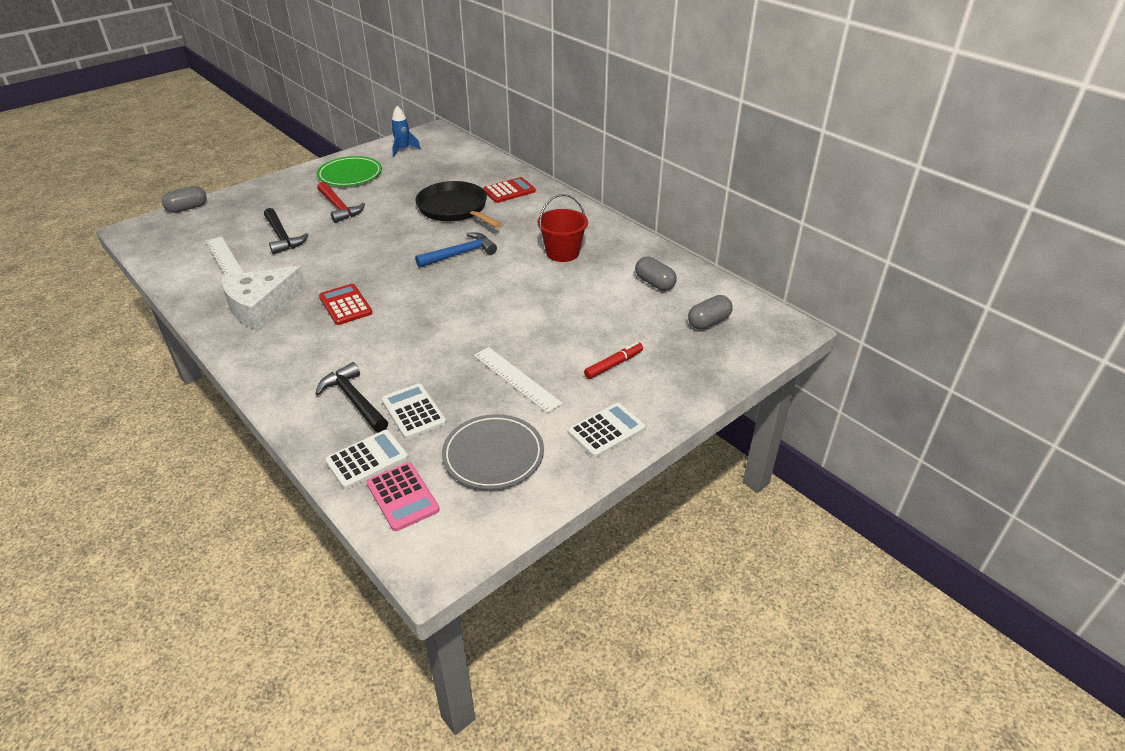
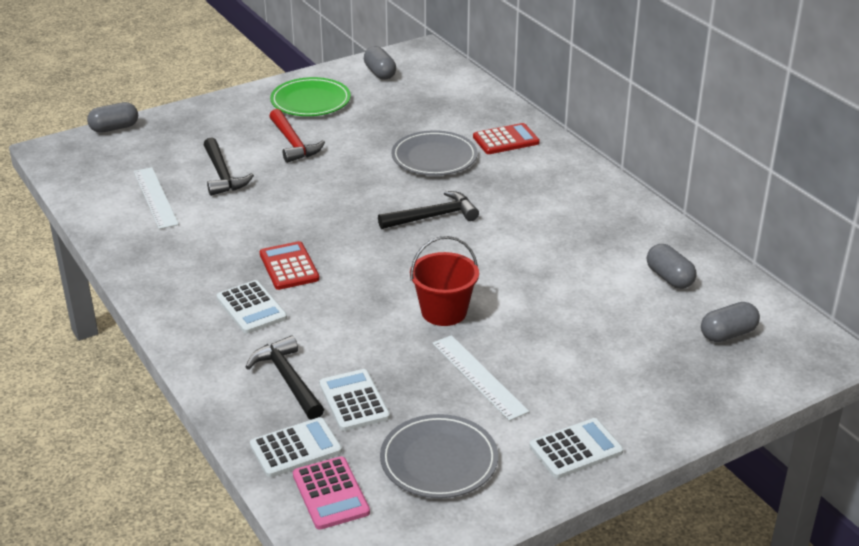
camera: 10 degrees right, 5 degrees down
white cheese [221,266,307,331] -> none
blue rocket [391,106,421,157] -> grey capsule [364,46,396,80]
black pan [415,181,502,228] -> grey plate [391,130,478,176]
blue hammer [415,232,497,268] -> black hammer [378,191,479,229]
red bucket [538,194,588,262] -> red bucket moved to [410,236,479,326]
red marker [584,342,643,379] -> none
none -> white calculator [216,280,287,334]

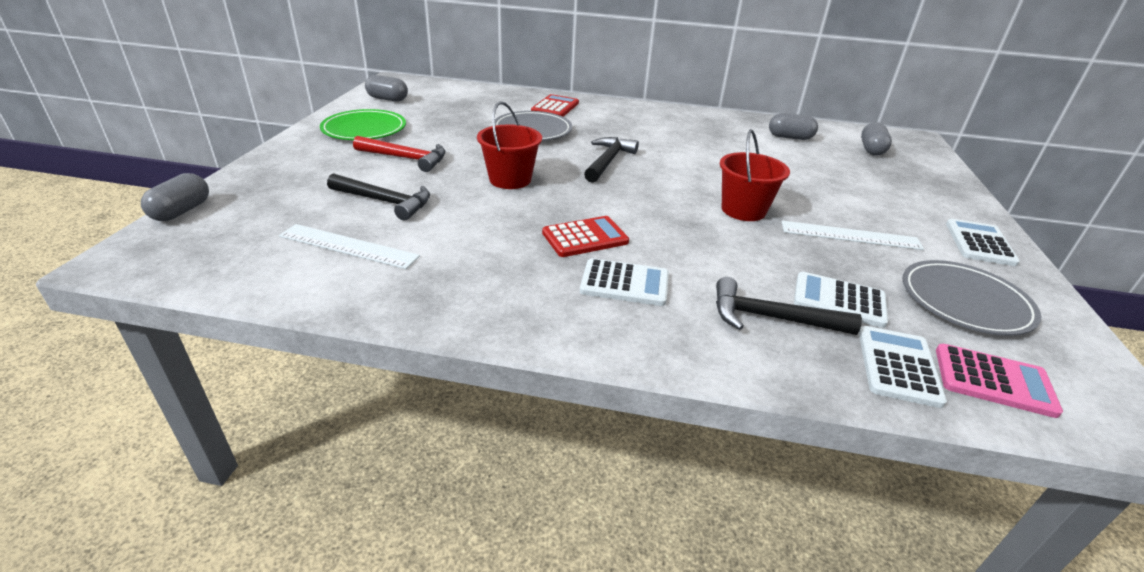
camera: 50 degrees left, 0 degrees up
red calculator [260,241,320,290] -> red calculator turned 135 degrees clockwise [542,216,629,257]
none -> red bucket [477,101,542,189]

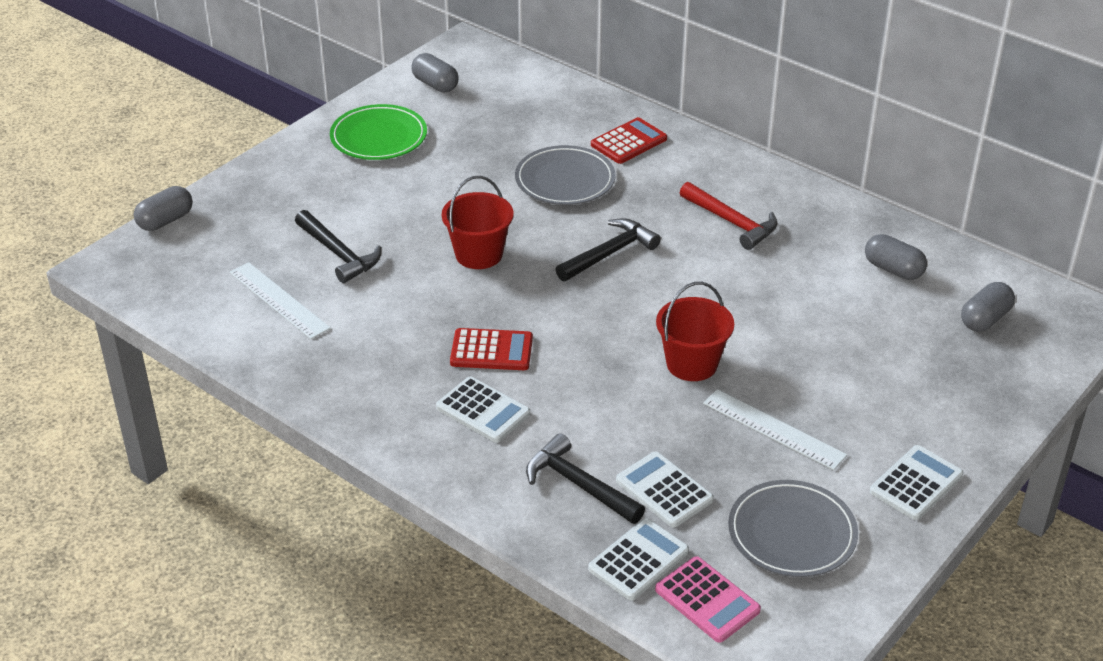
camera: 30 degrees right, 5 degrees up
red hammer [353,136,446,172] -> red hammer moved to [680,182,777,250]

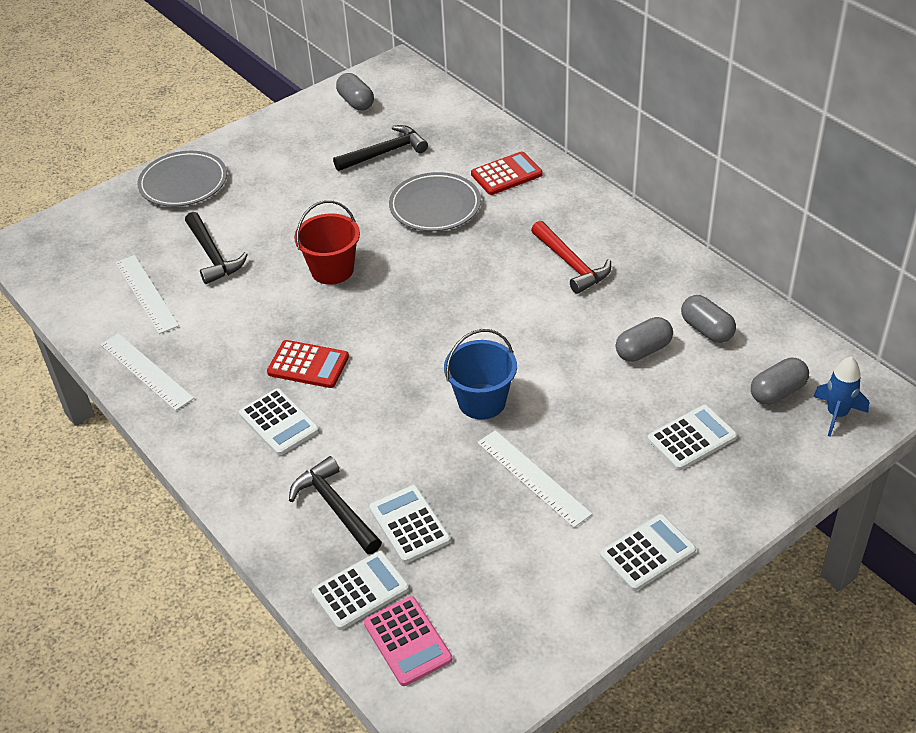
camera: 15 degrees right, 5 degrees up
grey capsule [134,186,193,231] -> grey capsule moved to [615,317,673,362]
green plate [330,104,427,160] -> none
black hammer [556,218,661,281] -> black hammer moved to [333,125,428,171]
red bucket [656,282,734,381] -> blue bucket [444,329,517,420]
grey plate [728,480,858,577] -> grey plate moved to [137,151,227,207]
none -> white ruler [100,333,194,411]
none -> white calculator [647,405,737,470]
none -> blue rocket [813,357,869,436]

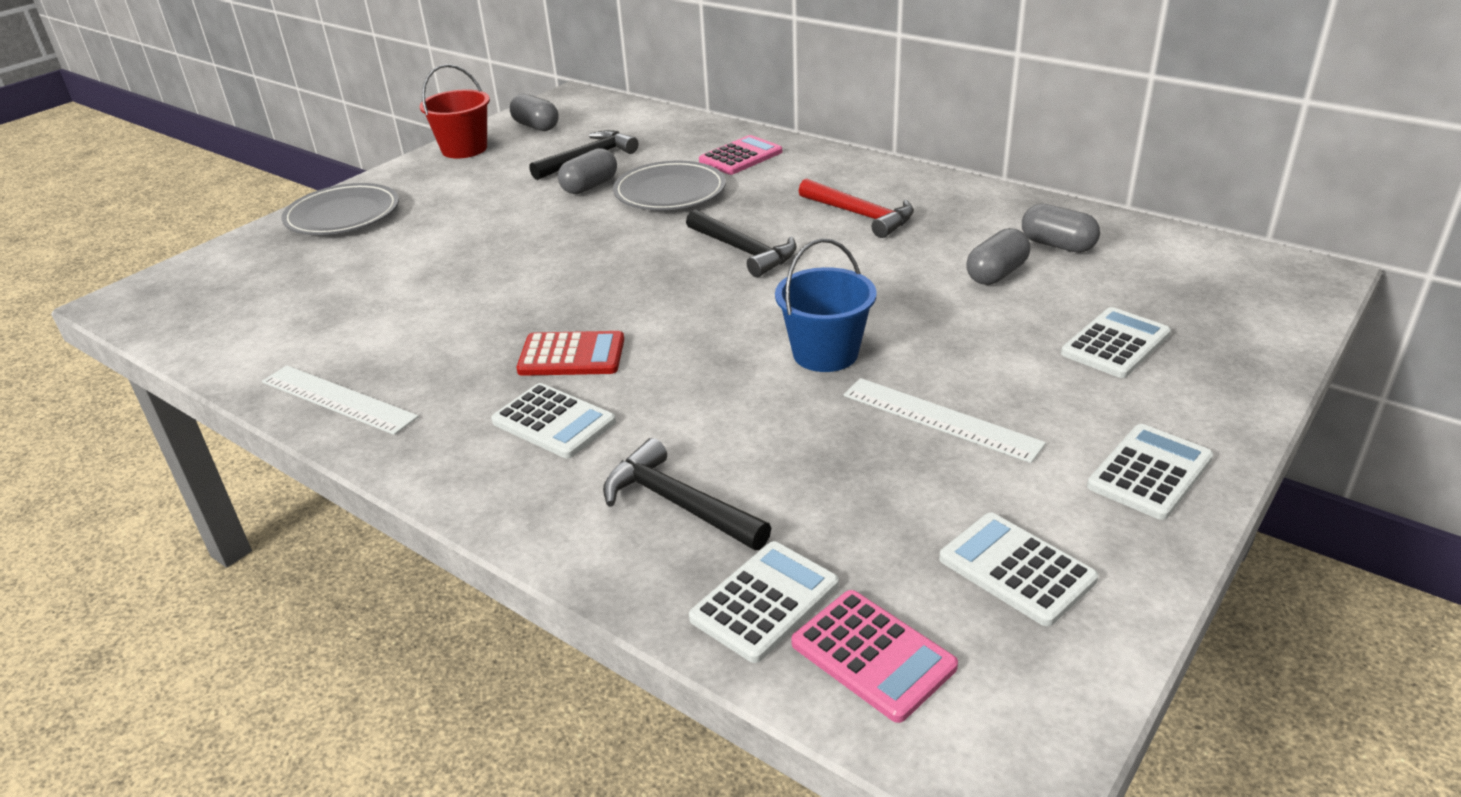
camera: 15 degrees left, 10 degrees down
white ruler [115,255,179,334] -> none
black hammer [185,212,248,284] -> black hammer moved to [686,209,797,277]
red bucket [294,200,360,285] -> red bucket moved to [420,64,490,159]
white calculator [369,485,451,563] -> white calculator moved to [939,513,1098,627]
red calculator [471,151,543,195] -> pink calculator [699,135,782,175]
grey capsule [751,358,809,405] -> grey capsule moved to [558,148,617,194]
blue rocket [813,357,869,436] -> none

